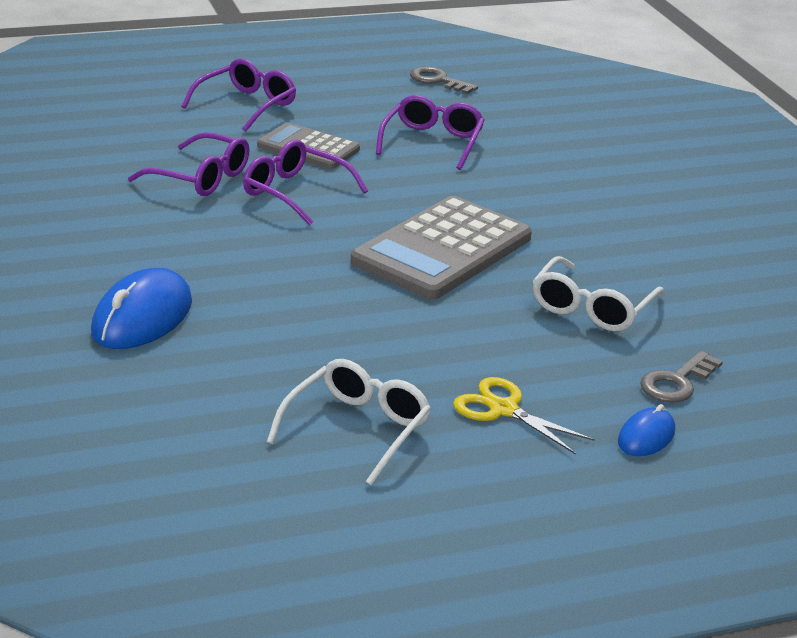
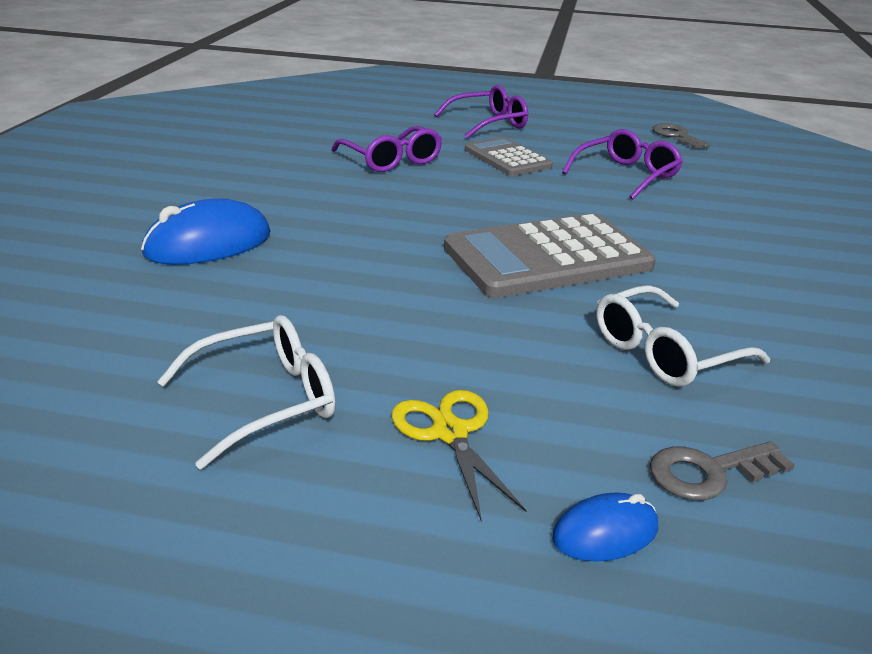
camera: 30 degrees right, 0 degrees up
purple glasses [243,140,368,226] -> none

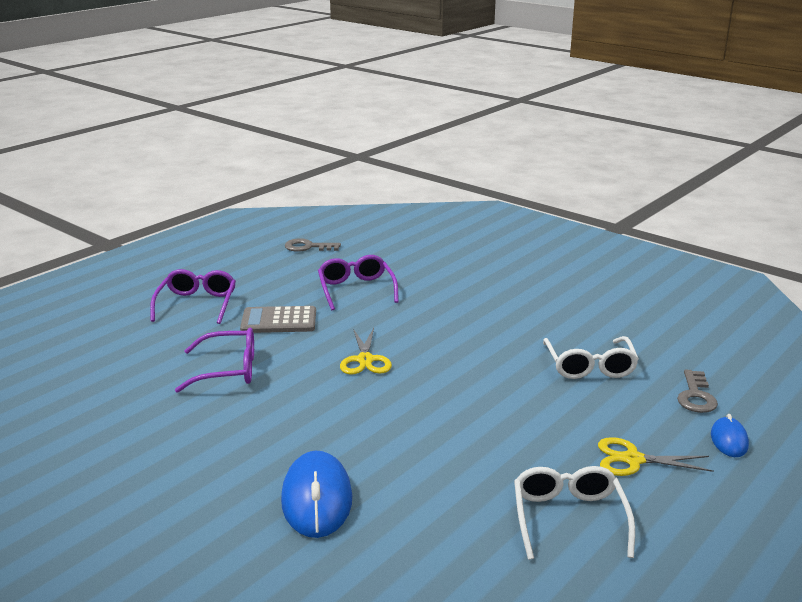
camera: 60 degrees left, 5 degrees down
grey calculator [444,213,656,298] -> none
none -> yellow scissors [340,328,392,374]

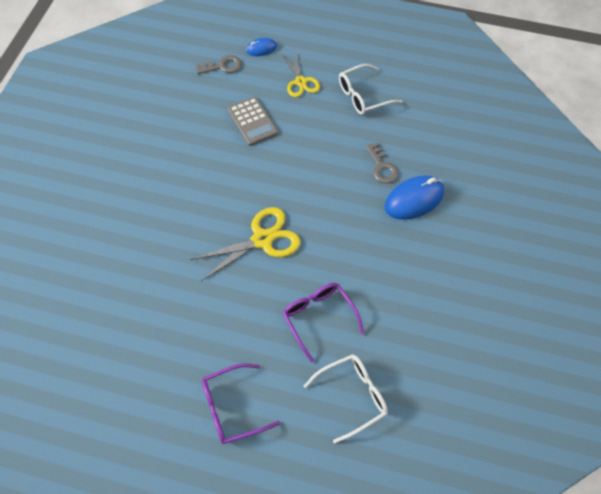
camera: 115 degrees left, 35 degrees up
grey calculator [240,306,316,333] -> grey calculator moved to [227,97,278,146]
grey key [285,238,341,252] -> grey key moved to [366,142,398,184]
purple glasses [318,255,399,310] -> none
yellow scissors [340,328,392,374] -> yellow scissors [190,207,301,281], size x1.55
white glasses [543,336,639,379] -> white glasses moved to [303,354,388,444]

